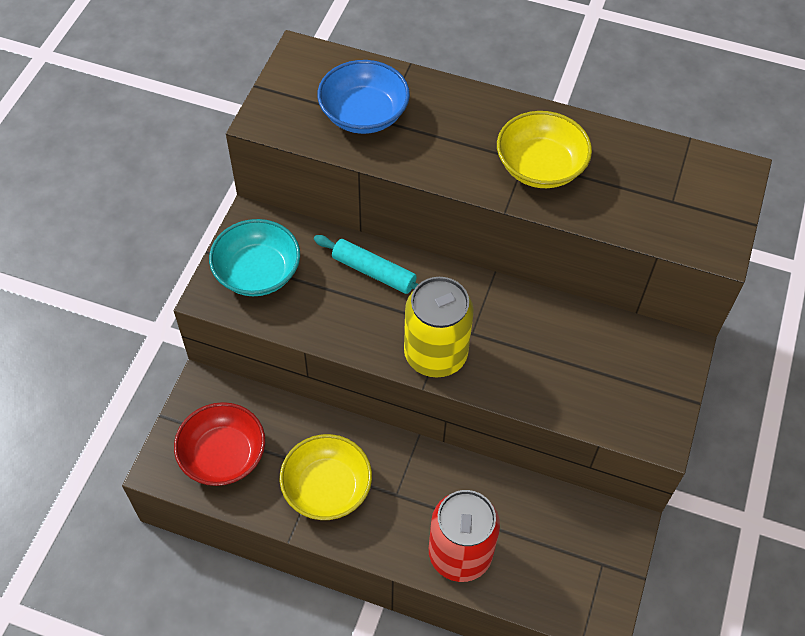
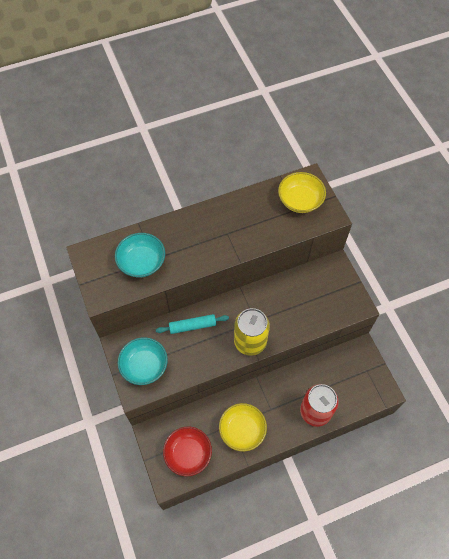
camera: 40 degrees left, 5 degrees up
blue bowl [317,60,410,134] -> turquoise bowl [115,233,165,277]
yellow bowl [497,111,592,188] -> yellow bowl moved to [278,172,326,213]

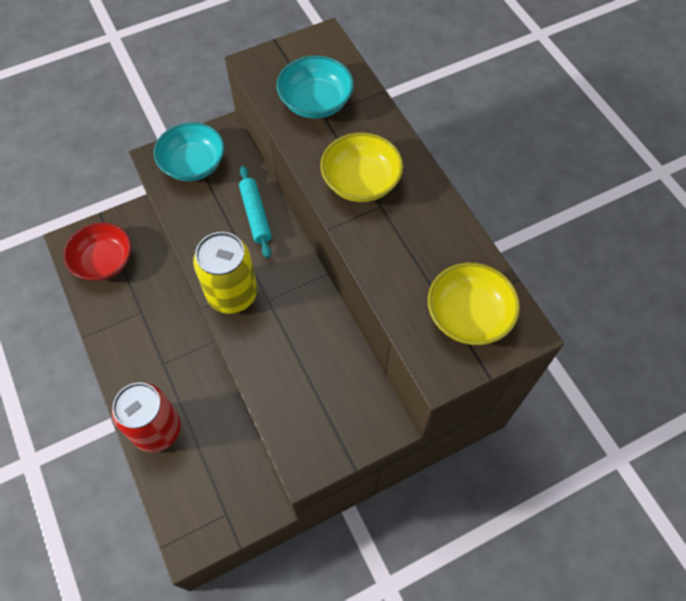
camera: 85 degrees right, 0 degrees up
yellow bowl [219,403,267,451] -> yellow bowl moved to [320,132,403,202]

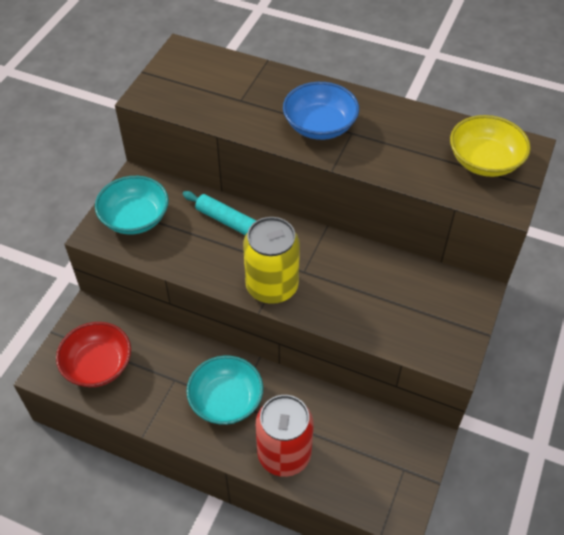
camera: 40 degrees left, 10 degrees down
turquoise bowl [276,55,354,119] -> turquoise bowl moved to [186,355,263,425]
yellow bowl [320,132,403,202] -> blue bowl [283,82,359,140]

